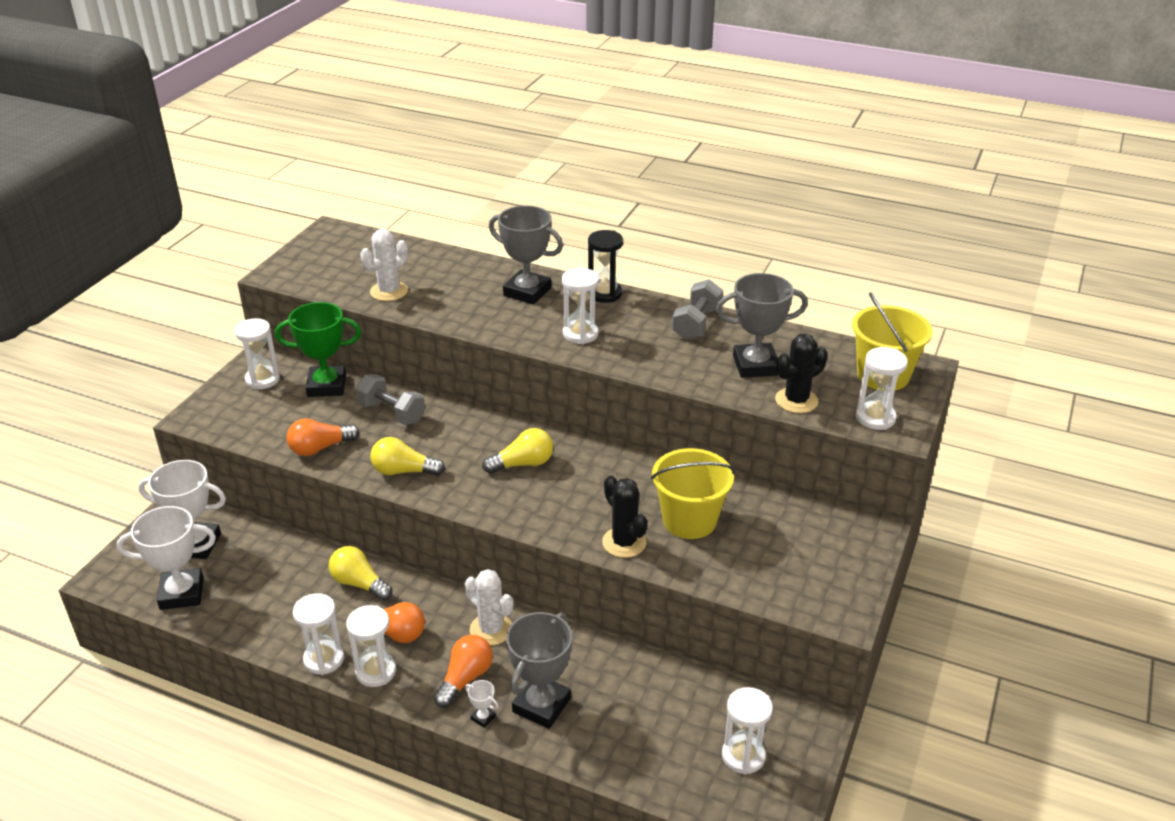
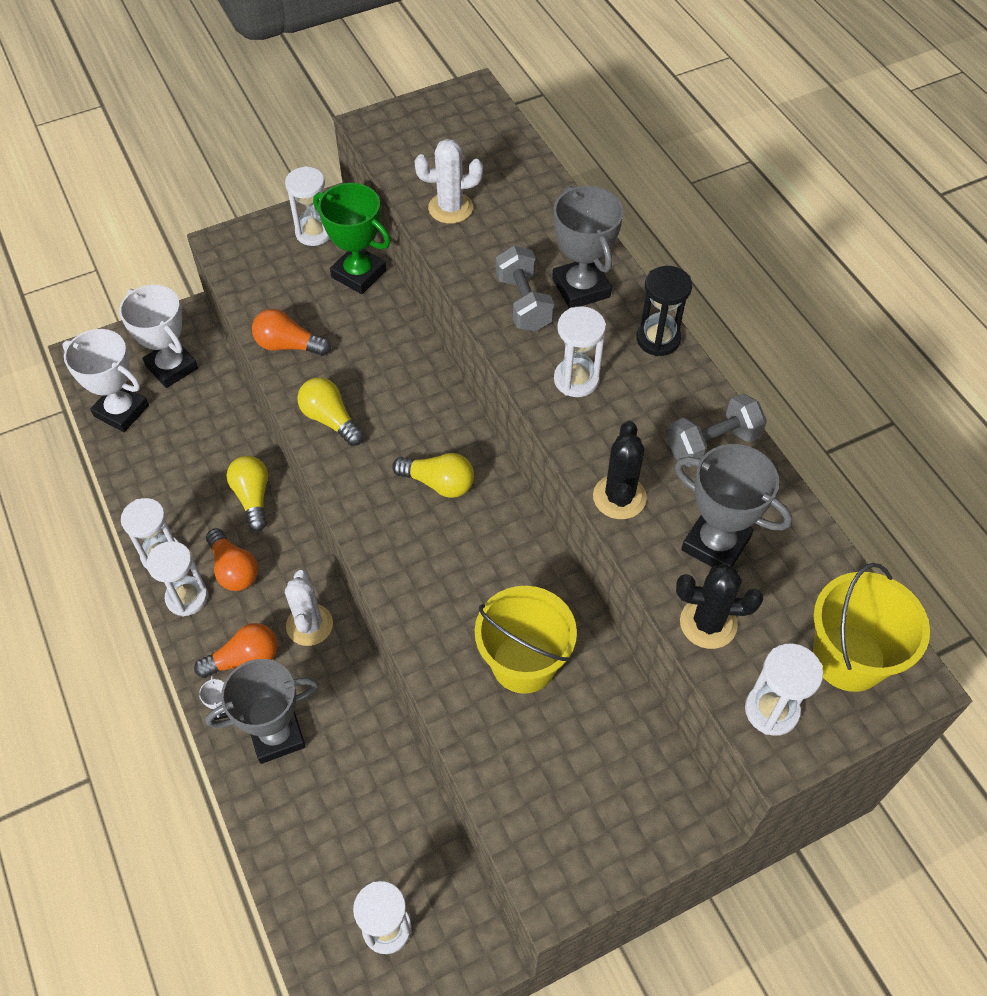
camera: 40 degrees right, 20 degrees up
grey dumbbell [356,374,425,425] -> grey dumbbell moved to [496,246,554,331]
black cactus [602,475,647,558] -> black cactus moved to [593,421,647,519]

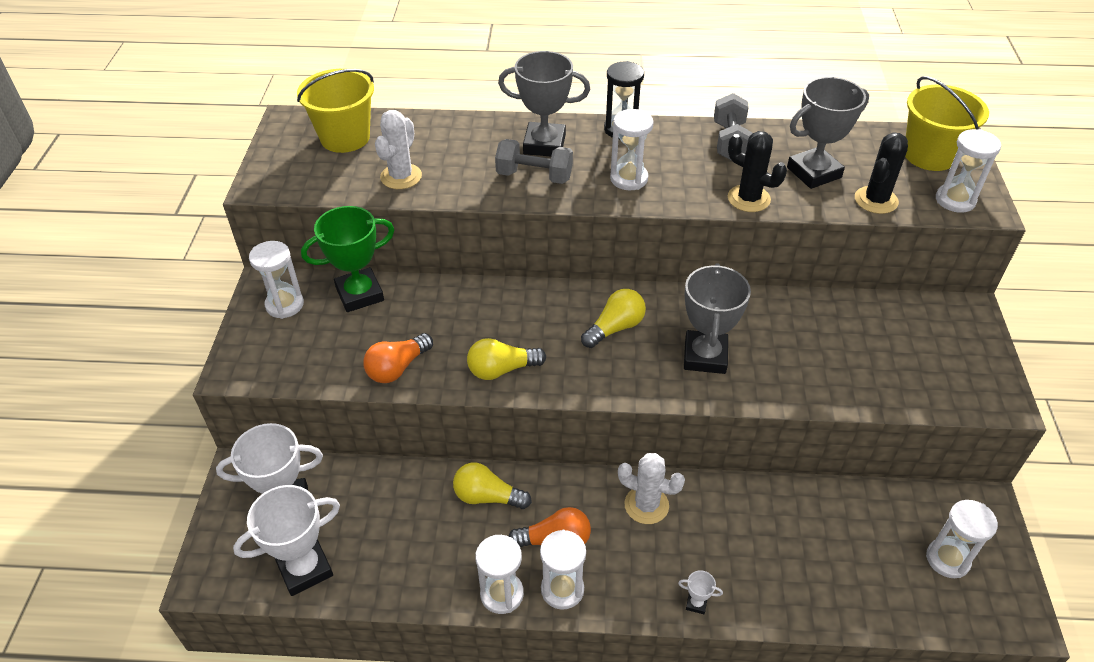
camera: 60 degrees left, 10 degrees down
orange light bulb [194,623,278,678] -> none
grey trophy [205,659,319,764] -> grey trophy moved to [684,263,751,374]
yellow bucket [475,586,577,694] -> yellow bucket moved to [297,69,374,153]

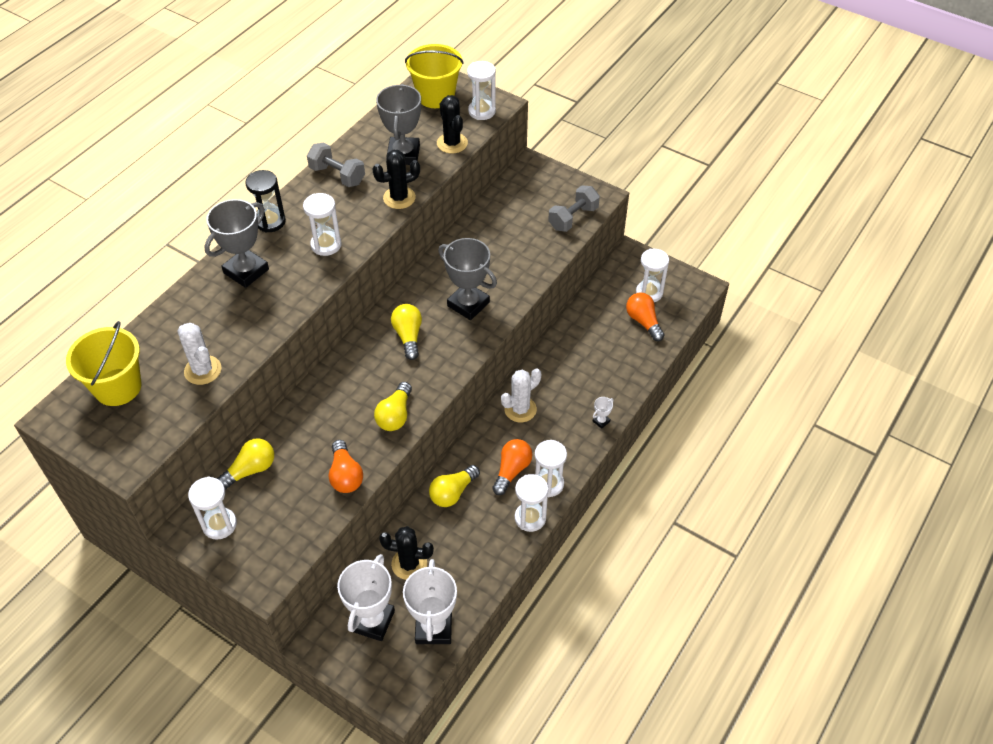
camera: 60 degrees left, 5 degrees up
green trophy [301,206,394,312] -> yellow light bulb [216,438,274,490]
grey dumbbell [495,139,573,184] -> grey dumbbell moved to [548,185,600,232]
none -> black cactus [379,526,434,580]
none -> orange light bulb [626,293,665,341]

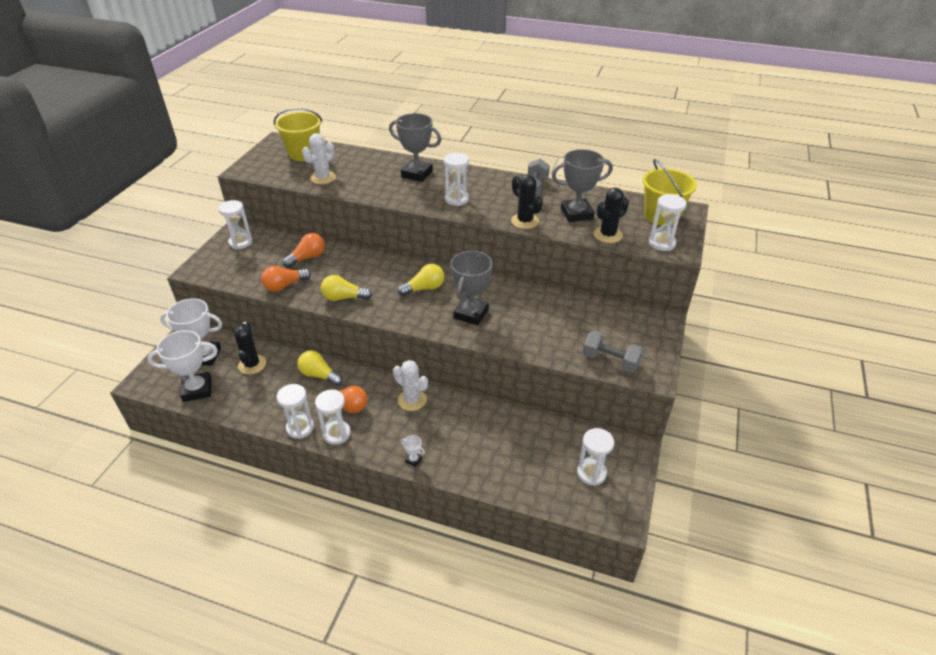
camera: 75 degrees right, 10 degrees down
yellow light bulb [216,438,274,490] -> none
black hourglass [245,170,286,233] -> none
orange light bulb [626,293,665,341] -> orange light bulb moved to [282,233,325,268]

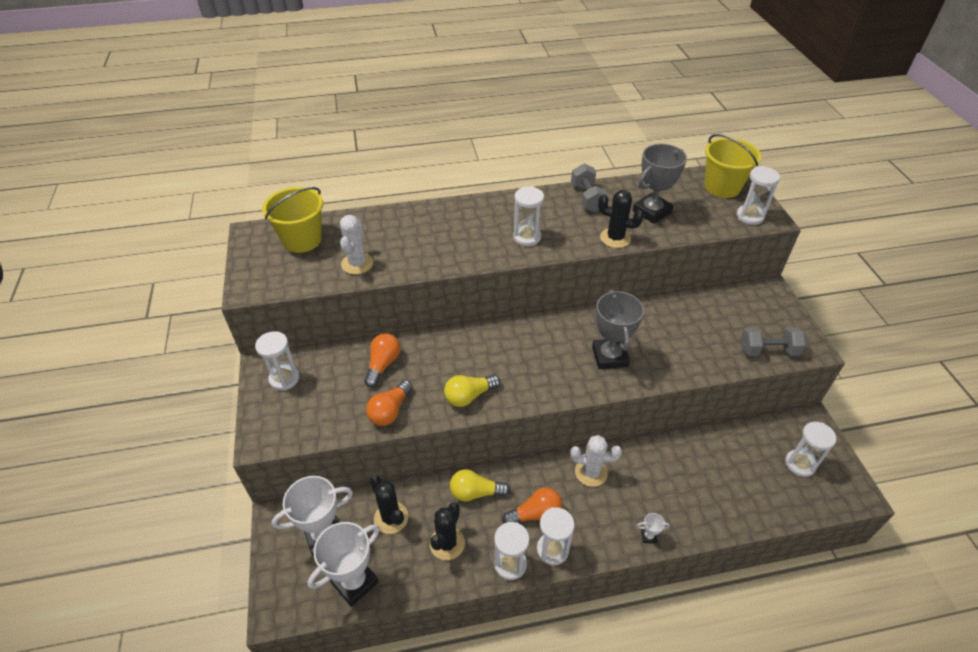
camera: 30 degrees left, 5 degrees up
grey trophy [389,113,441,182] -> none
yellow light bulb [398,264,445,296] -> none
black cactus [594,188,629,243] -> black cactus moved to [430,502,465,560]

